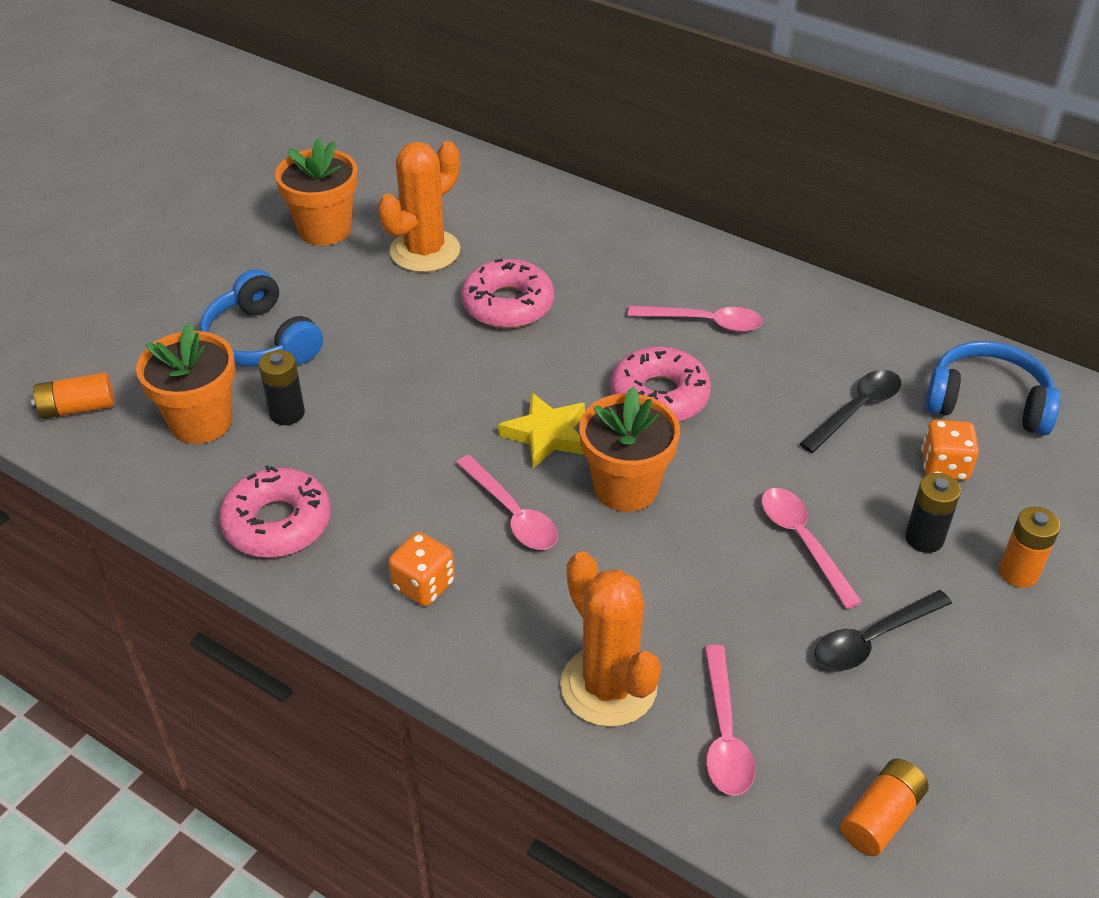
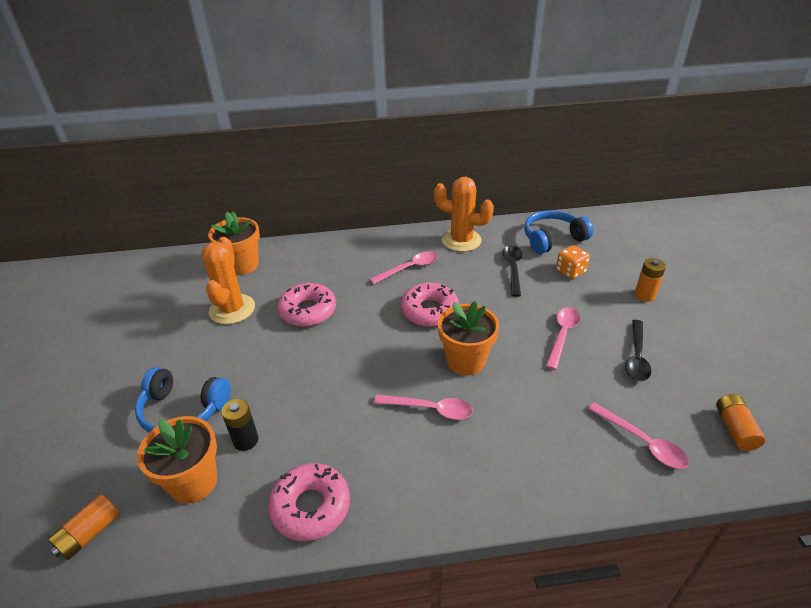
camera: 40 degrees left, 5 degrees down
orange flower pot [275,138,358,246] -> orange flower pot moved to [208,212,260,275]
orange dice [388,532,455,606] -> none
yellow star [498,392,585,468] -> none
orange cactus [560,551,661,727] -> orange cactus moved to [434,177,494,252]
pink spoon [761,488,862,609] -> pink spoon turned 90 degrees clockwise [546,307,580,370]
black battery [905,473,961,553] -> none

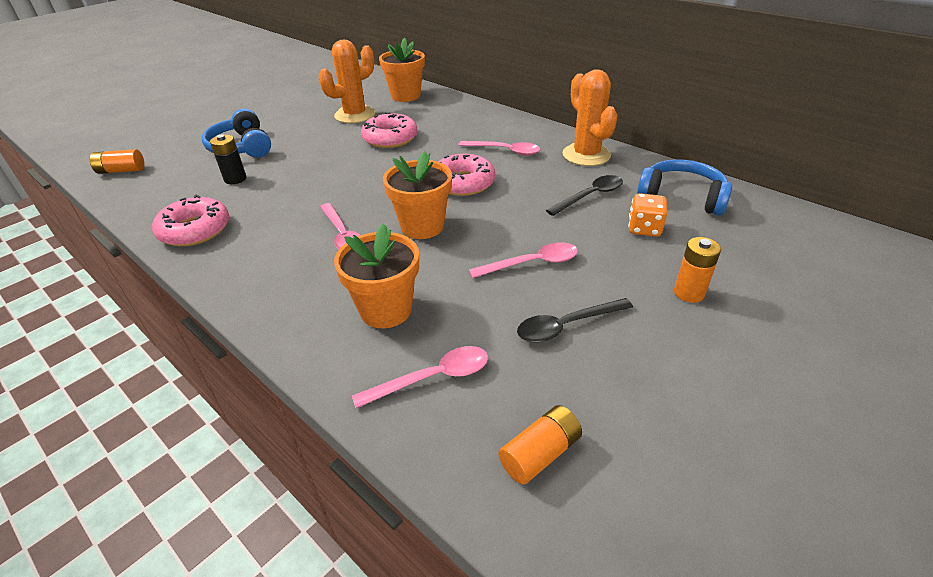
camera: 50 degrees right, 0 degrees up
orange flower pot [137,416,217,504] -> orange flower pot moved to [334,223,419,328]
pink spoon [588,402,689,469] -> pink spoon turned 120 degrees counterclockwise [352,346,489,408]

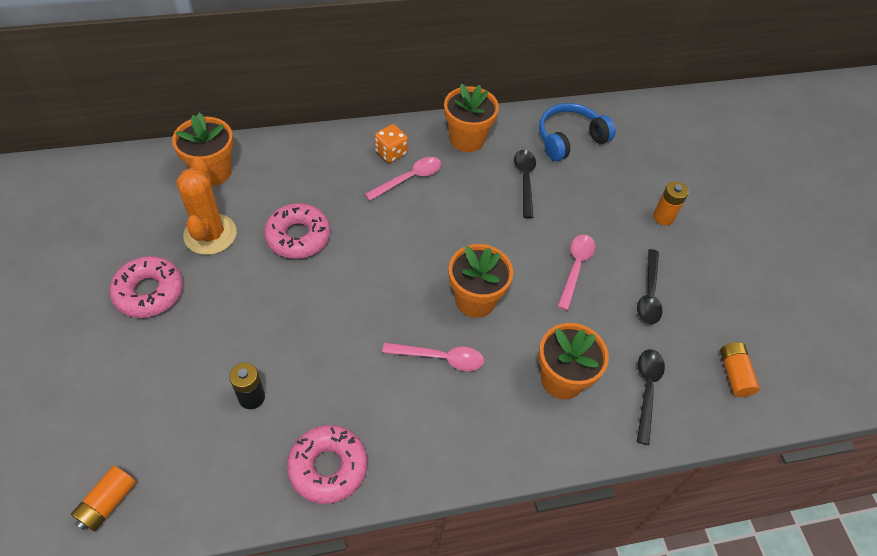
camera: 60 degrees left, 15 degrees up
blue headphones [202,109,271,158] -> none
pink spoon [352,346,489,408] -> black spoon [637,349,665,445]
pink donut [438,154,495,196] -> pink donut moved to [109,256,183,318]
orange cactus [562,69,618,166] -> orange flower pot [444,83,499,152]
orange dice [628,193,667,237] -> orange dice moved to [375,124,408,163]

